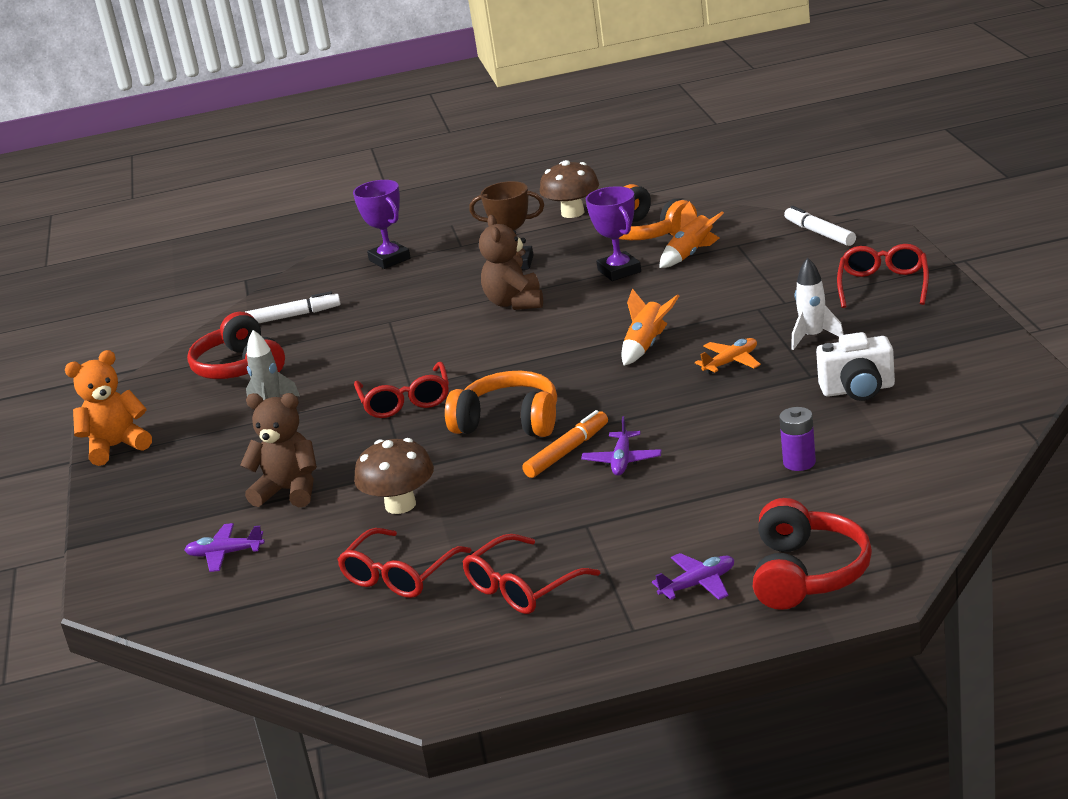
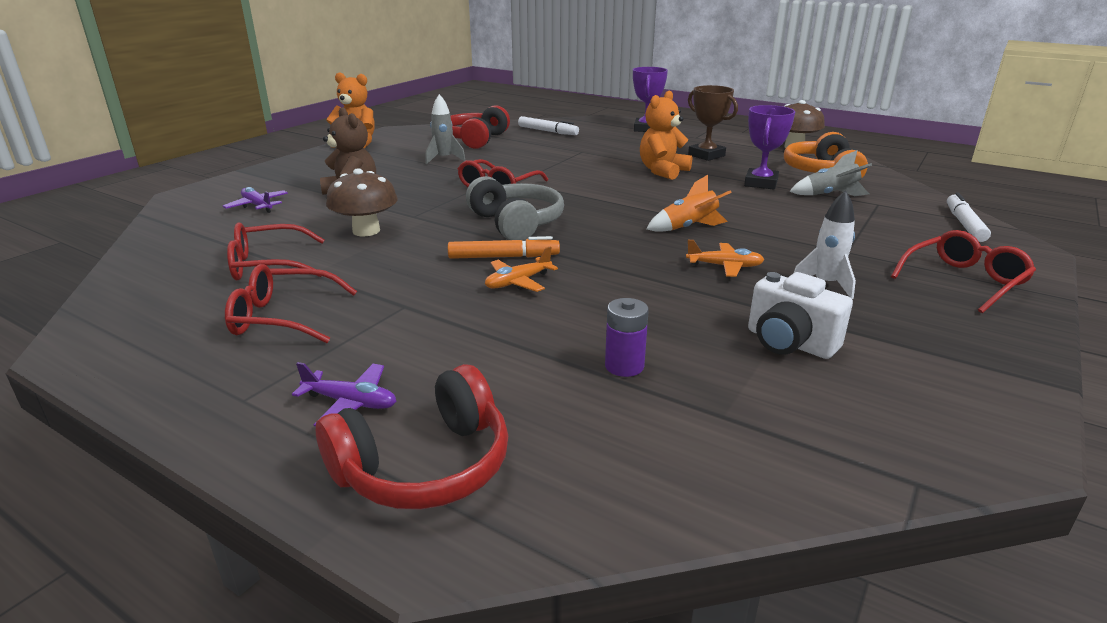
camera: 40 degrees right, 0 degrees up
orange headphones [445,371,557,437] -> grey headphones [466,176,564,241]
brown teddy bear [479,215,543,310] -> orange teddy bear [640,90,692,180]
purple plane [581,416,662,476] -> orange plane [485,246,558,292]
orange rocket [659,201,724,268] -> grey rocket [789,150,872,196]

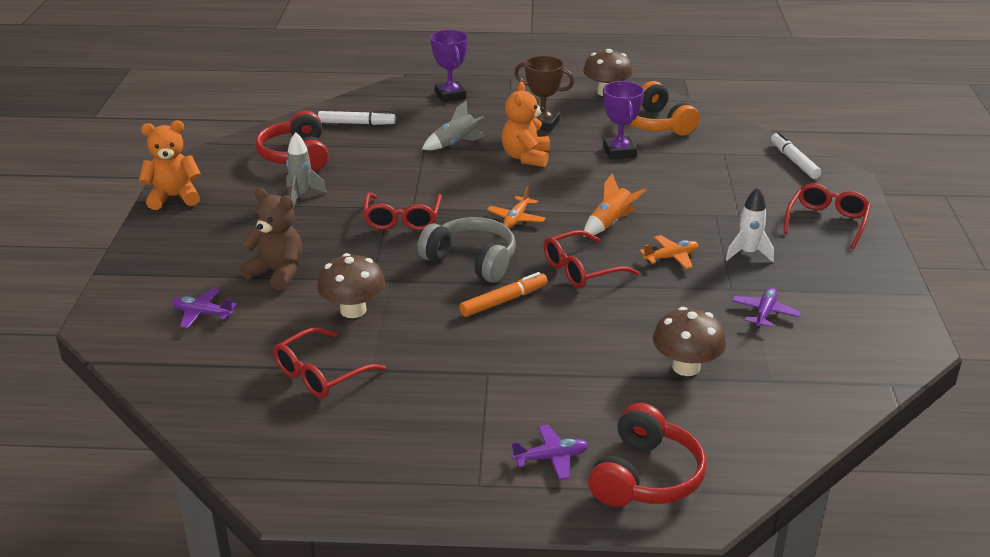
camera: 30 degrees left, 5 degrees up
red glasses [225,264,357,343] -> red glasses moved to [543,230,639,288]
orange plane [485,246,558,292] -> orange plane moved to [487,187,546,228]
purple battery [605,298,649,377] -> brown mushroom [653,307,726,376]
white camera [748,272,853,359] -> purple plane [732,288,801,328]
grey rocket [789,150,872,196] -> grey rocket moved to [422,100,485,150]

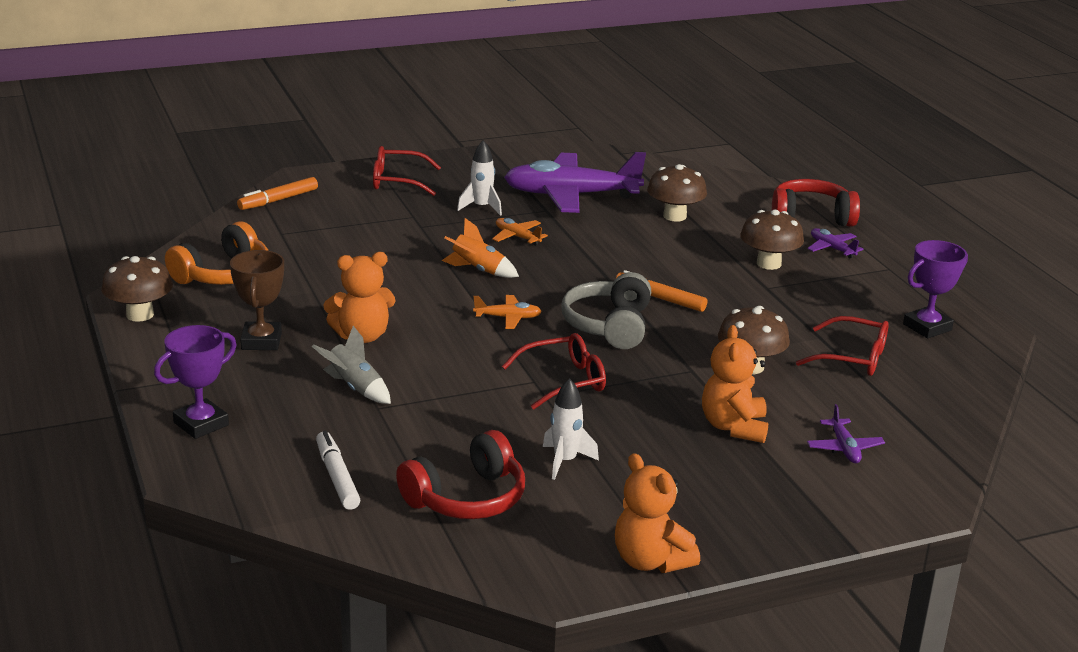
camera: 115 degrees left, 5 degrees down
brown teddy bear [240,188,302,290] -> orange teddy bear [702,325,768,443]
grey rocket [286,132,327,208] -> white rocket [543,378,599,480]
red glasses [543,230,639,288] -> none
purple trophy [603,81,644,159] -> purple trophy moved to [903,240,968,338]
purple plane [732,288,801,328] -> purple plane [504,152,646,213], size x2.38
white marker [771,132,821,179] -> orange marker [237,177,318,210]
none -> brown mushroom [740,210,804,270]

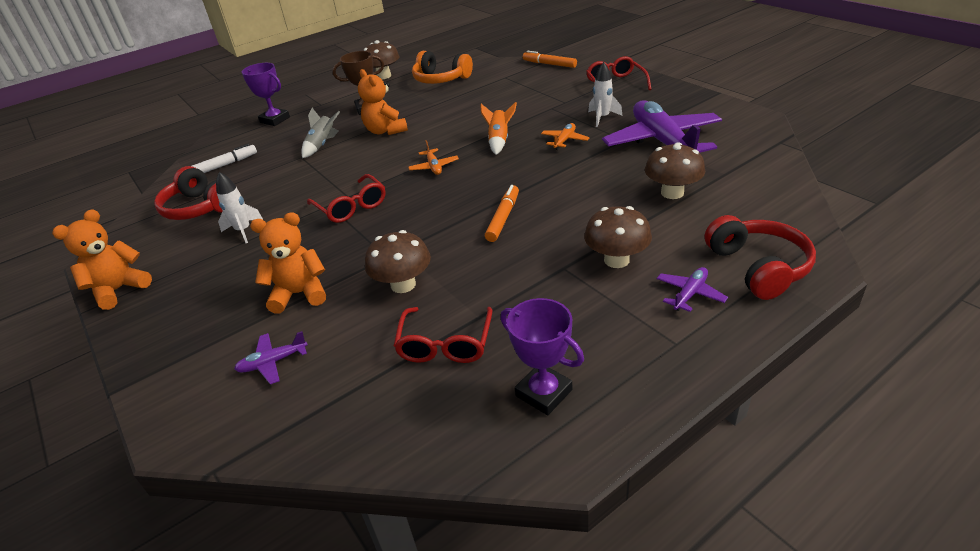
camera: 80 degrees right, 10 degrees up
grey headphones [562,272,651,349] -> none

